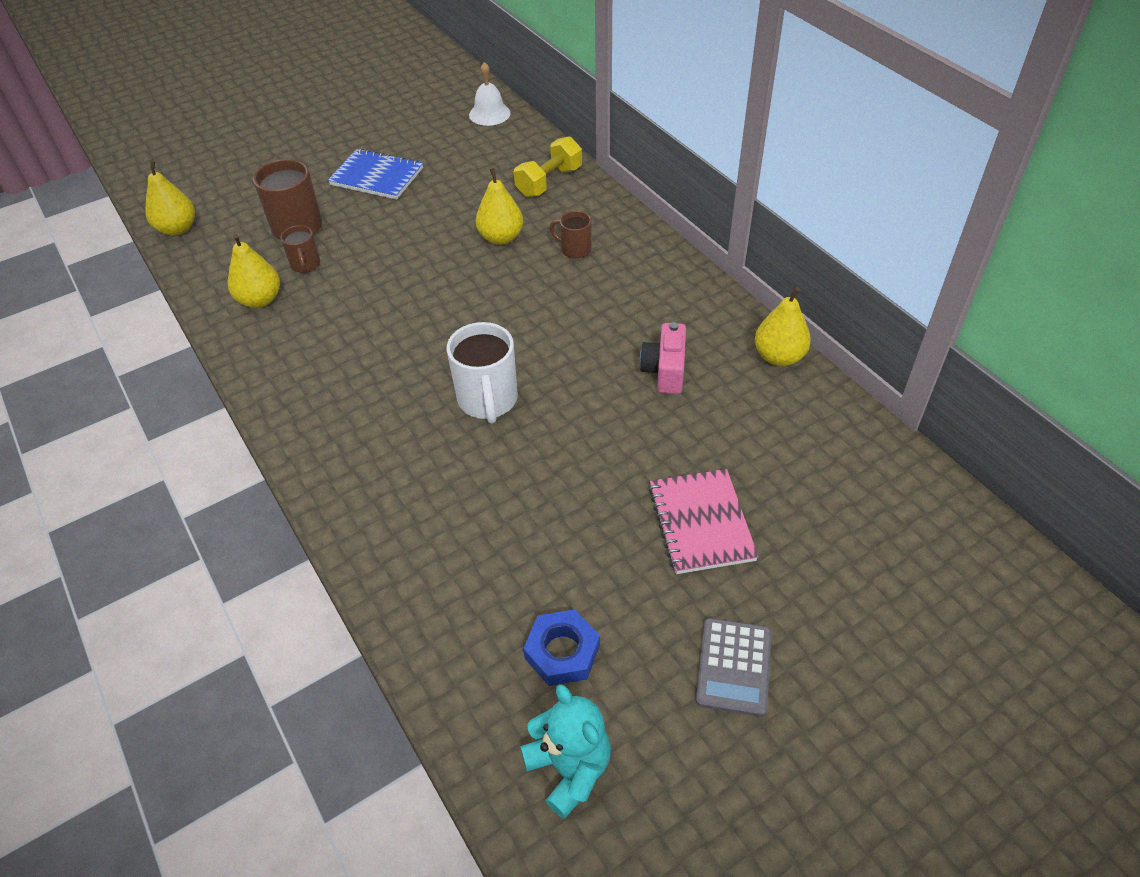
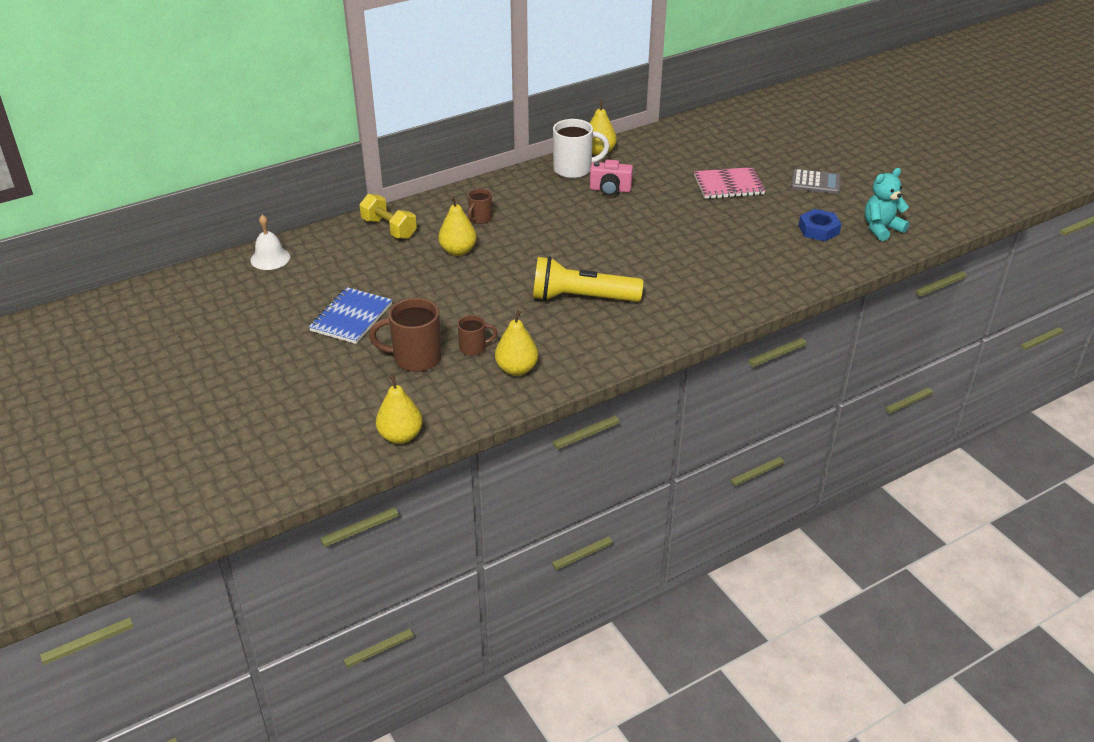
camera: 90 degrees left, 10 degrees down
white mug [447,322,518,424] -> white mug moved to [553,119,610,178]
none -> yellow flashlight [533,256,643,302]

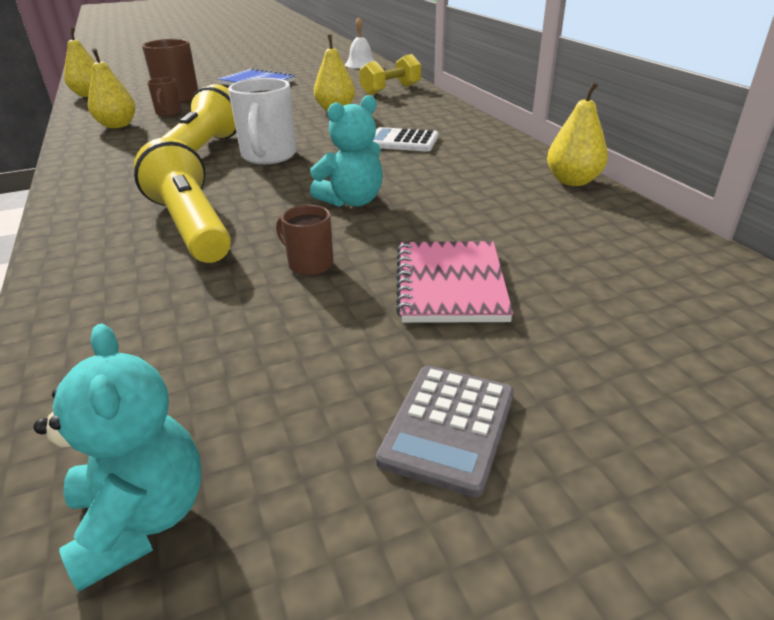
camera: 100 degrees right, 5 degrees down
brown mug [468,188,492,224] -> brown mug moved to [276,205,334,276]
white mug [553,119,610,178] -> white mug moved to [228,78,296,164]
pink camera [590,160,633,196] -> none
blue nut [799,209,841,241] -> none
none -> yellow flashlight [134,138,231,263]
none -> turquoise teddy bear [310,95,383,207]
none -> white calculator [373,127,438,152]

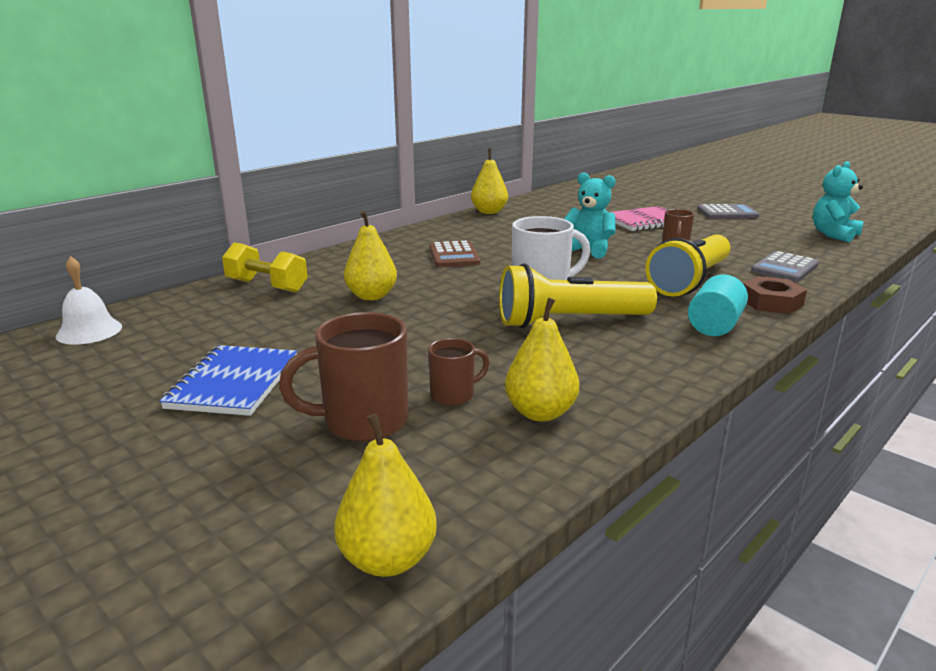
camera: 115 degrees left, 10 degrees down
white calculator [373,127,438,152] -> brown calculator [429,241,480,267]
none -> turquoise cylinder [688,274,748,336]
none -> brown nut [743,276,807,314]
none -> grey calculator [751,251,819,282]

